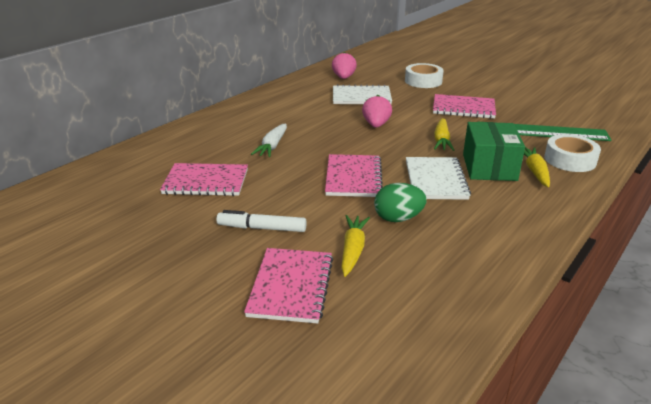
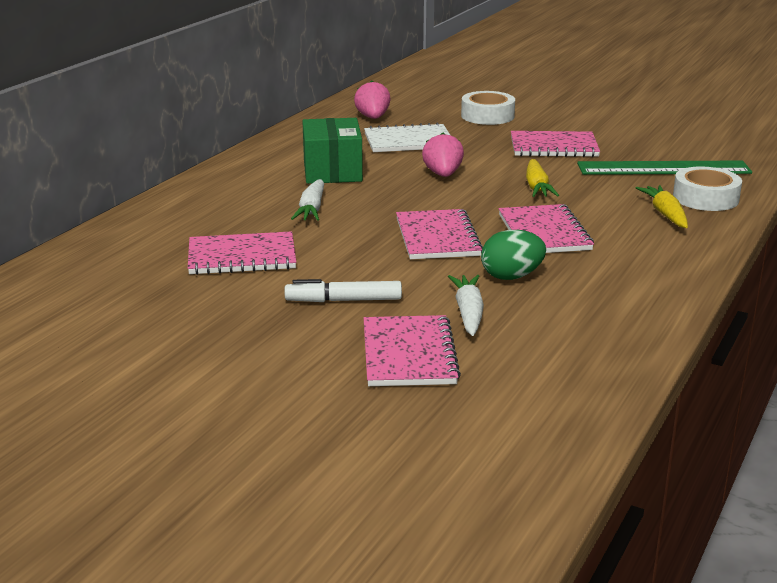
camera: 10 degrees left, 5 degrees down
yellow carrot [341,215,370,277] -> white carrot [448,275,484,336]
white notebook [406,157,471,200] -> pink notebook [499,204,594,253]
green box [463,122,525,181] -> green box moved to [302,118,363,184]

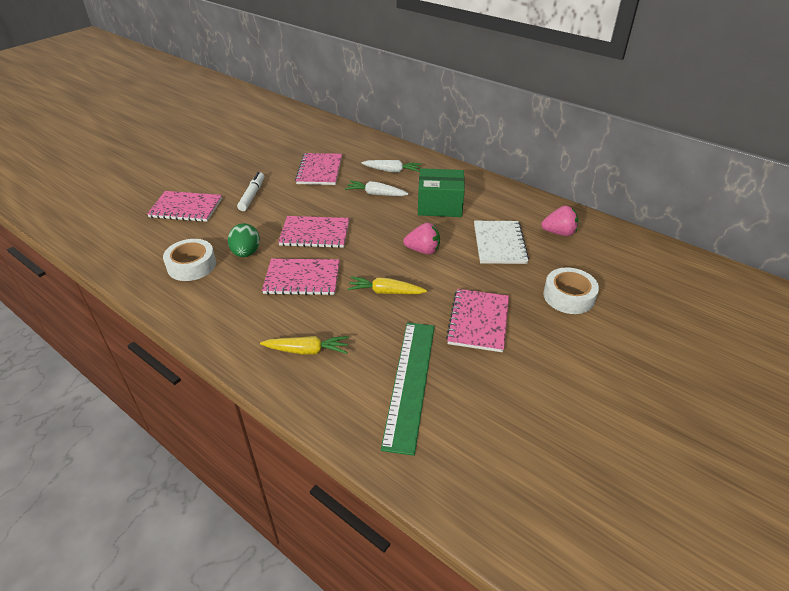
camera: 100 degrees right, 15 degrees up
white carrot [448,275,484,336] -> white carrot moved to [361,160,422,173]
white tape [673,167,742,211] -> white tape moved to [163,239,216,281]

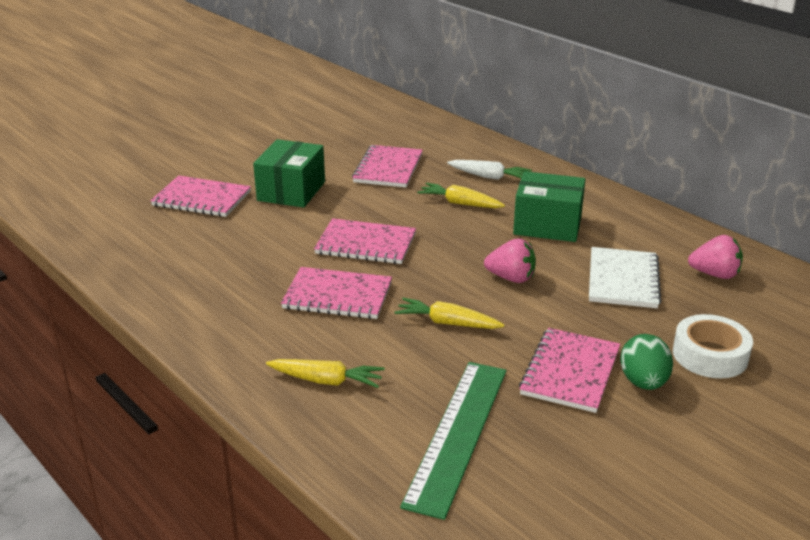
camera: 10 degrees right, 10 degrees down
white tape [163,239,216,281] -> none
green egg [228,223,260,257] -> green egg moved to [620,334,673,390]
white marker [237,172,264,211] -> green box [253,139,325,208]
white carrot [345,180,409,196] -> yellow carrot [417,183,505,208]

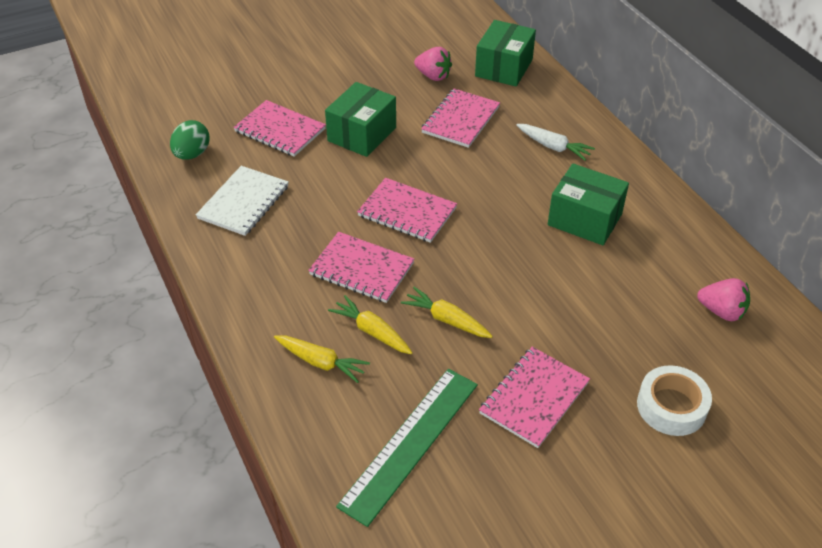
camera: 15 degrees right, 15 degrees up
yellow carrot [417,183,505,208] -> yellow carrot moved to [328,295,412,354]
pink strawberry [484,238,536,283] -> pink strawberry moved to [414,47,452,81]
white notebook [589,247,662,308] -> white notebook moved to [196,166,288,236]
green egg [620,334,673,390] -> green egg moved to [170,120,210,160]
none -> green box [475,20,536,86]

